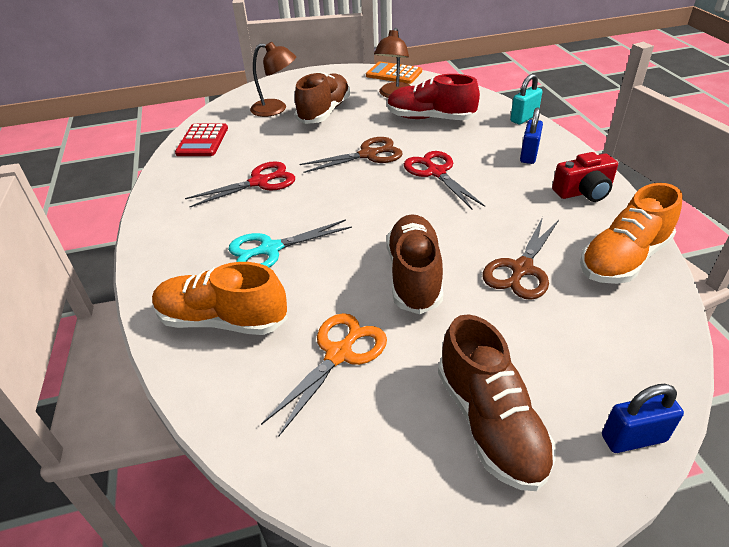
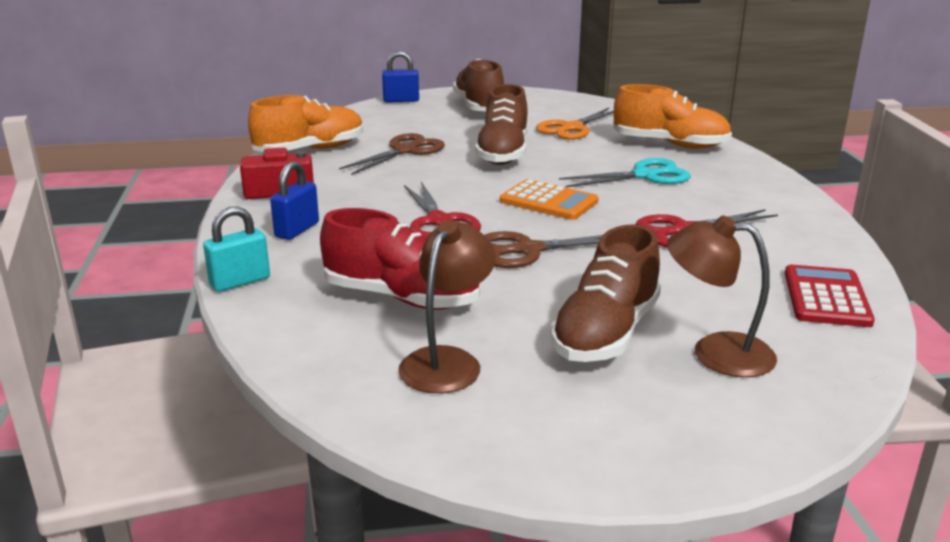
camera: 175 degrees left, 15 degrees down
orange calculator [366,62,422,84] -> orange calculator moved to [500,179,599,220]

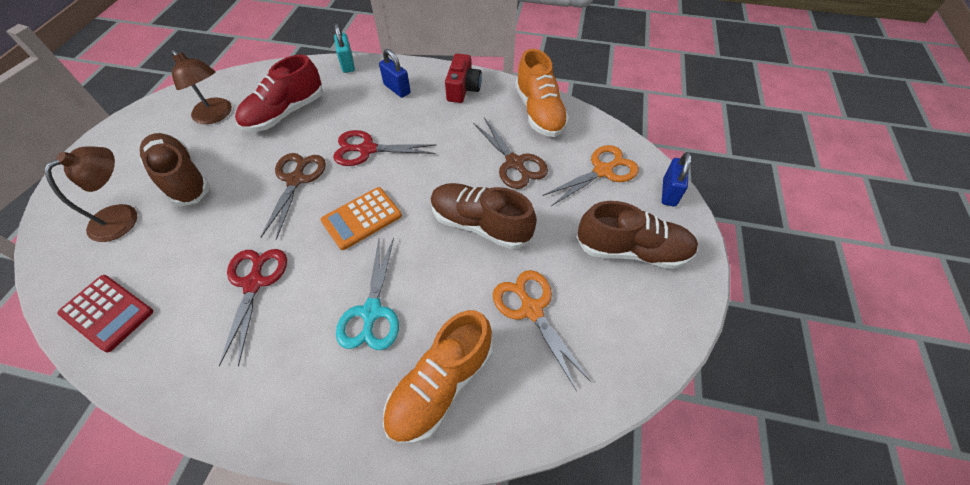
camera: 110 degrees right, 30 degrees up
none -> orange scissors [543,145,639,206]

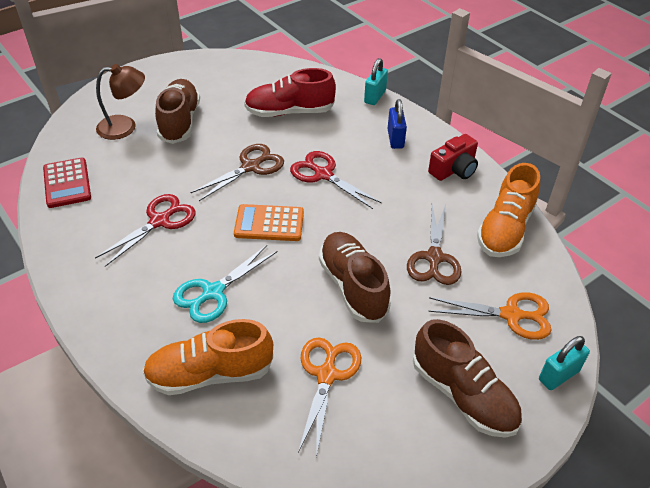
camera: 40 degrees right, 10 degrees down
brown lamp [171,50,232,124] -> none
blue padlock [662,152,691,207] -> turquoise padlock [539,336,590,390]

